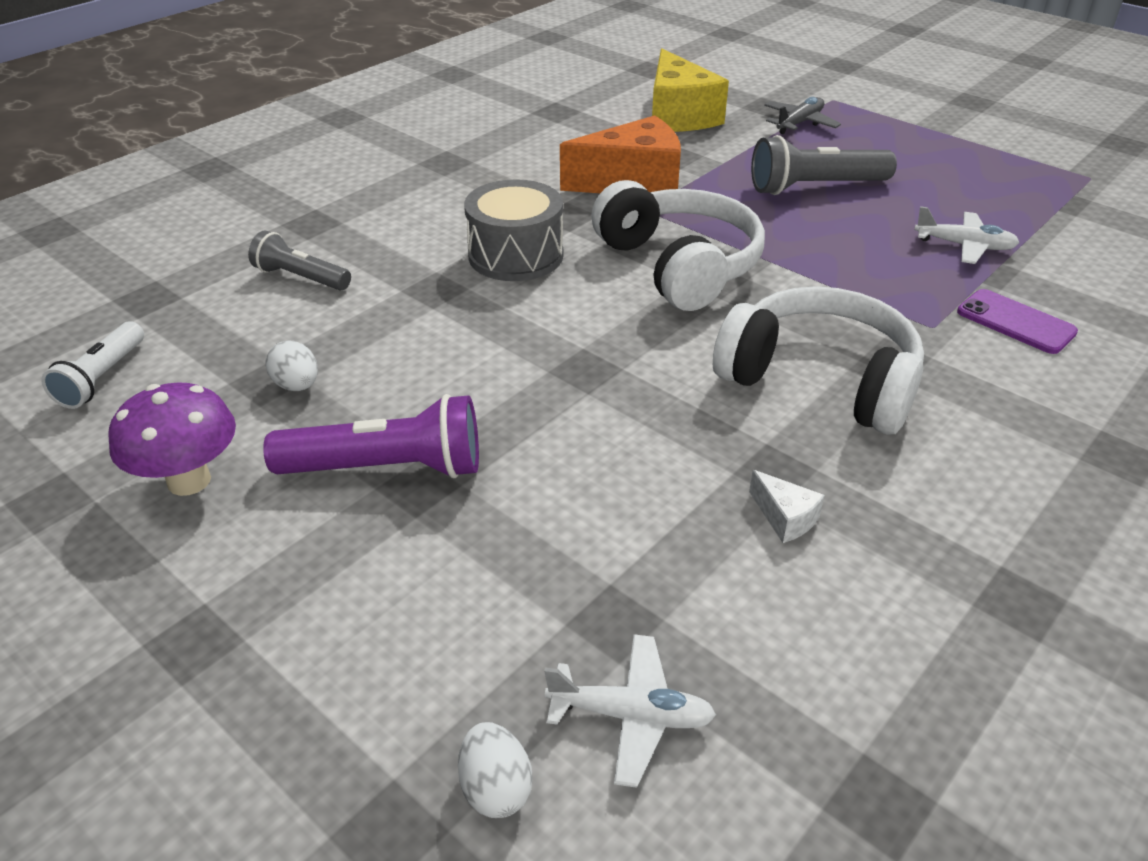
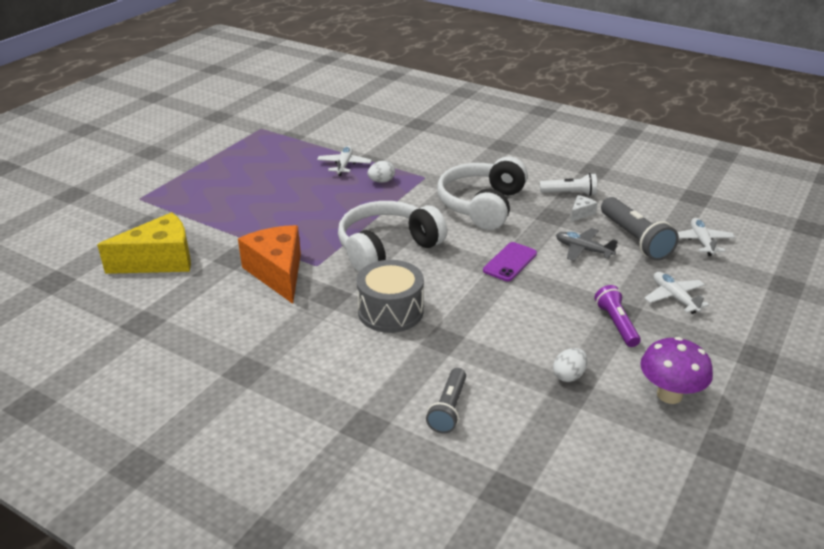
camera: 100 degrees left, 5 degrees down
white flashlight [41,321,144,409] -> white flashlight moved to [540,173,597,196]
purple flashlight [263,394,479,478] -> purple flashlight [594,285,641,347], size x0.64
white egg [458,722,533,818] -> white egg moved to [368,161,395,183]
grey flashlight [751,135,897,195] -> grey flashlight moved to [601,197,679,261]
grey plane [764,97,841,134] -> grey plane moved to [556,228,618,261]
purple phone [957,289,1078,354] -> purple phone moved to [483,242,537,281]
none -> white plane [644,272,709,314]

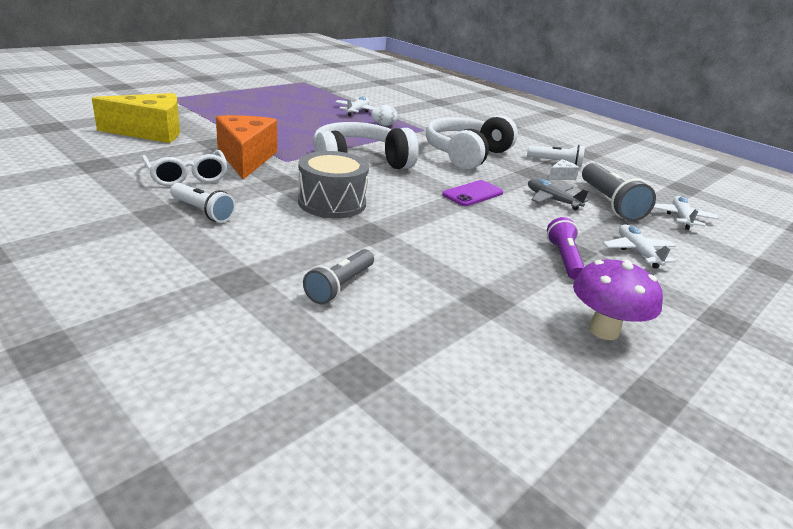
camera: 10 degrees right, 5 degrees down
white egg [553,348,588,382] -> none
none -> white glasses [142,150,228,186]
none -> white flashlight [170,183,236,223]

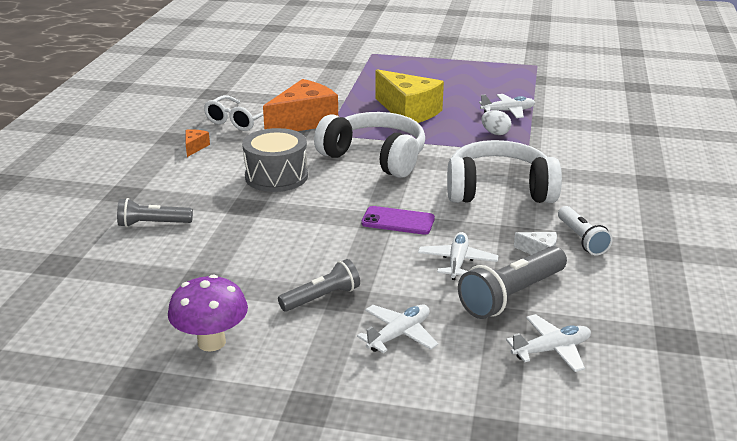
camera: 60 degrees right, 0 degrees up
yellow cheese [92,93,180,143] -> yellow cheese moved to [375,69,444,123]
white flashlight [170,183,236,223] -> orange cheese [186,129,210,157]
grey plane [528,179,589,210] -> white plane [418,232,498,280]
purple flashlight [547,217,584,280] -> grey flashlight [278,259,360,311]

